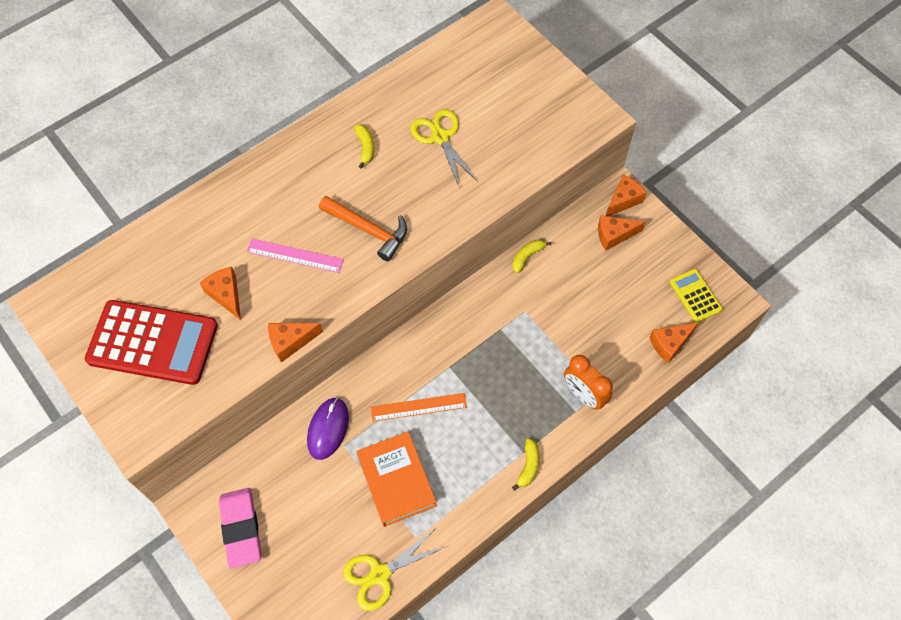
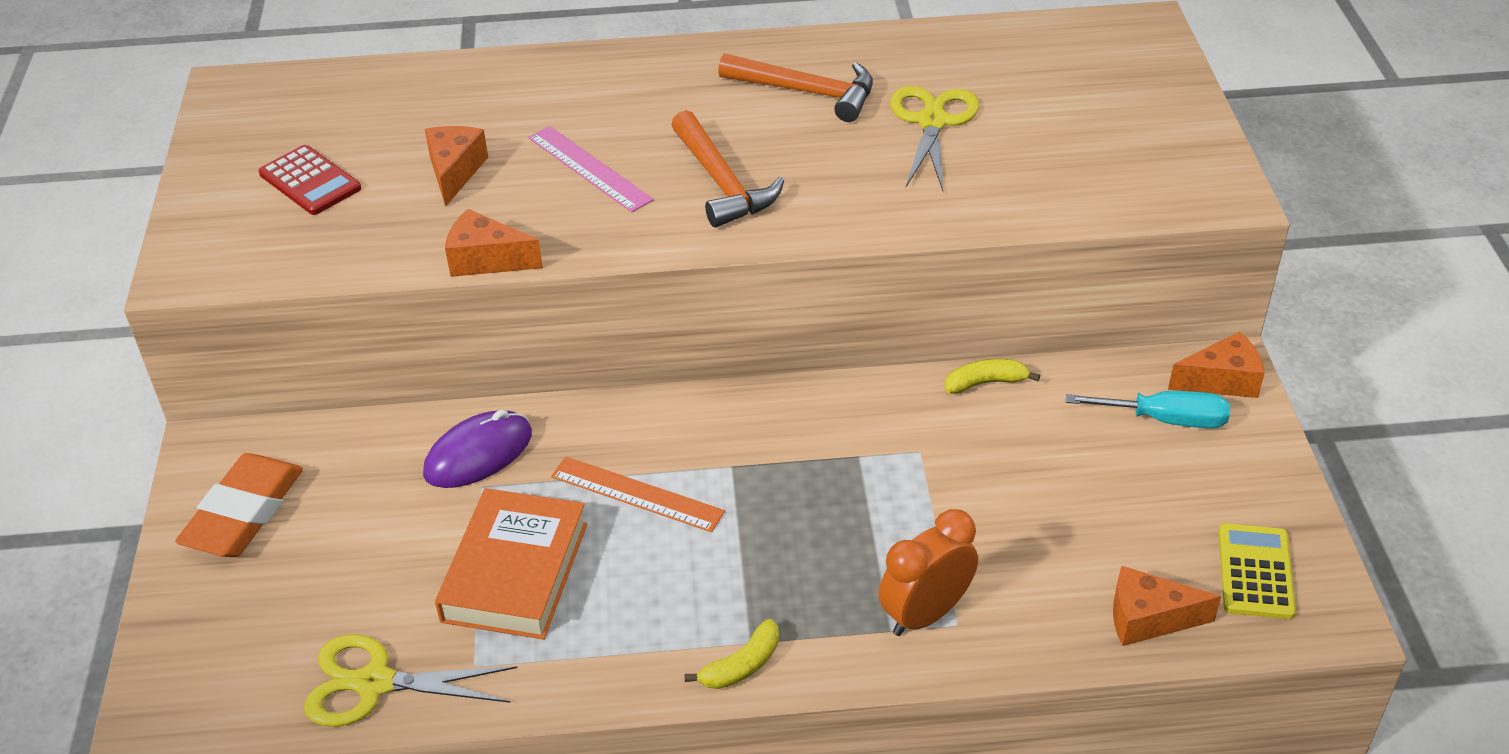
camera: 35 degrees right, 20 degrees down
red calculator [85,300,218,385] -> red calculator [259,145,361,215], size x0.50
pink eraser [219,488,262,568] -> orange eraser [175,453,303,557]
yellow banana [354,124,374,168] -> orange hammer [718,53,873,122]
orange clock [564,355,613,410] -> orange clock turned 60 degrees clockwise [878,509,978,636]
orange cheese [598,215,645,250] -> turquoise screwdriver [1066,391,1230,428]

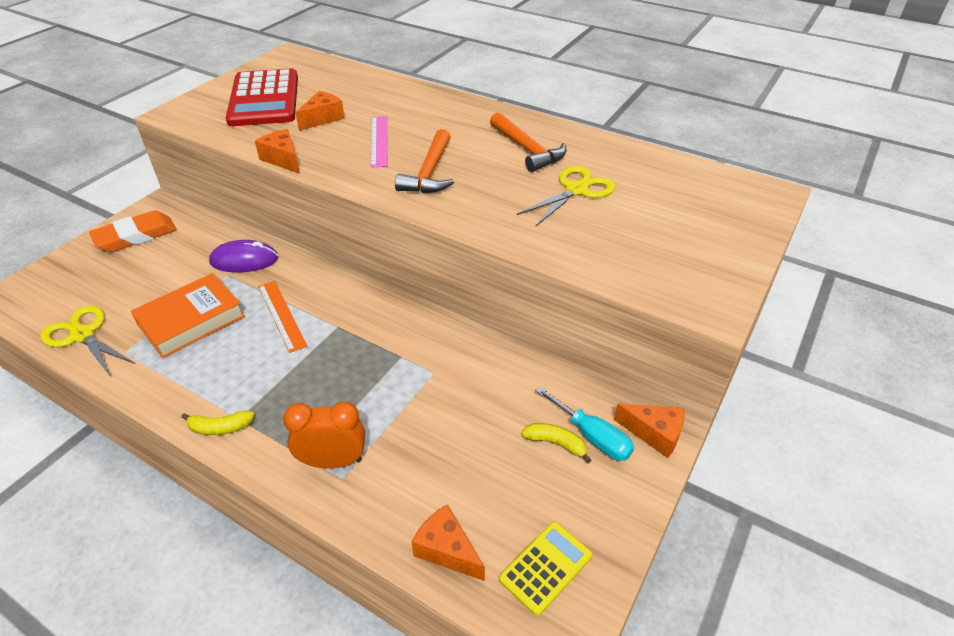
camera: 35 degrees right, 0 degrees up
red calculator [259,145,361,215] -> red calculator [226,69,298,126], size x1.98
yellow banana [945,359,1040,394] -> yellow banana moved to [521,423,592,463]

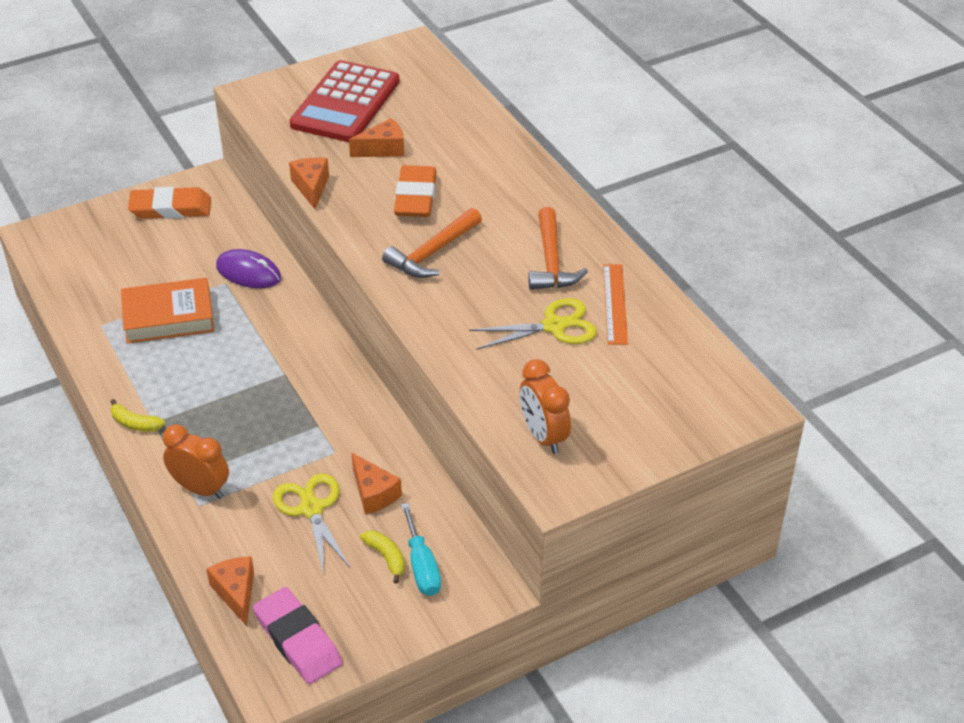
camera: 30 degrees right, 0 degrees up
yellow scissors [40,306,136,377] -> yellow scissors moved to [273,473,350,575]
orange ruler [258,281,307,353] -> orange ruler moved to [603,264,628,345]
pink ruler [371,116,388,168] -> orange eraser [394,165,437,217]
yellow calculator [499,522,592,616] -> pink eraser [253,587,343,684]
orange cheese [614,404,685,458] -> orange cheese moved to [351,452,402,514]
none -> orange clock [520,359,571,454]

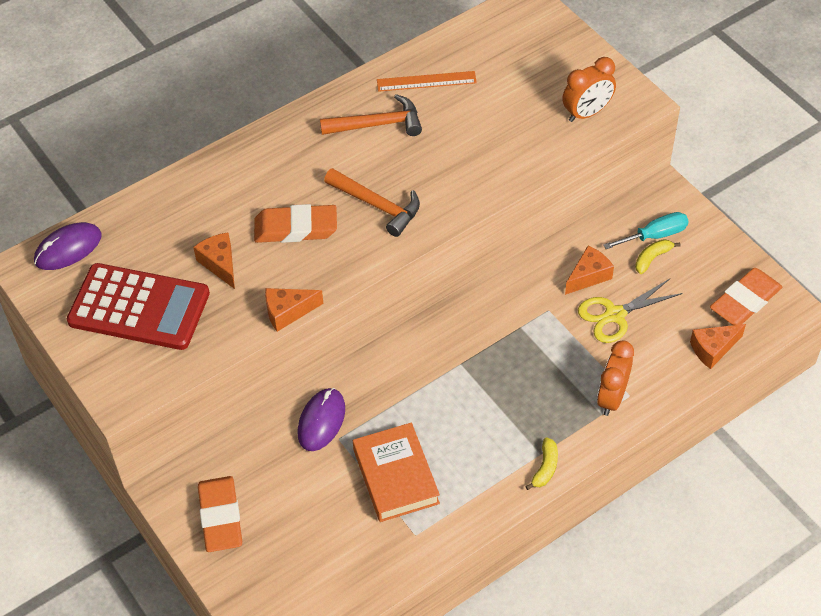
camera: 95 degrees left, 10 degrees up
pink eraser [253,587,343,684] -> orange eraser [710,268,782,325]
yellow scissors [469,298,597,350] -> none
none -> purple mouse [34,222,102,270]

